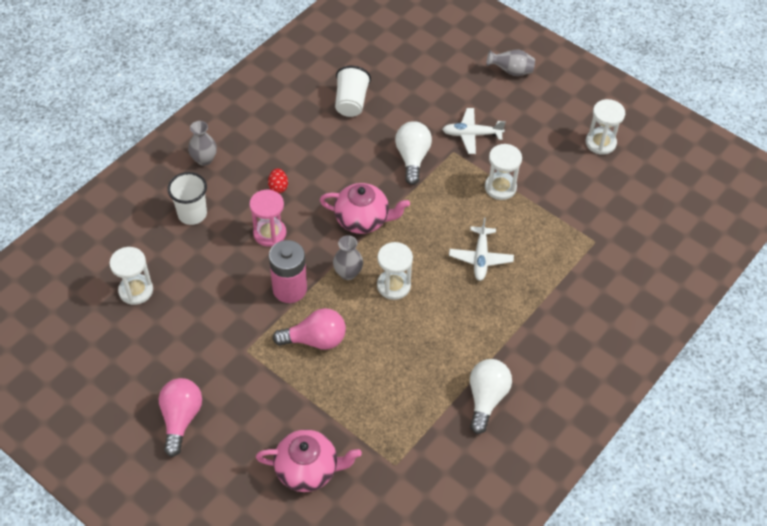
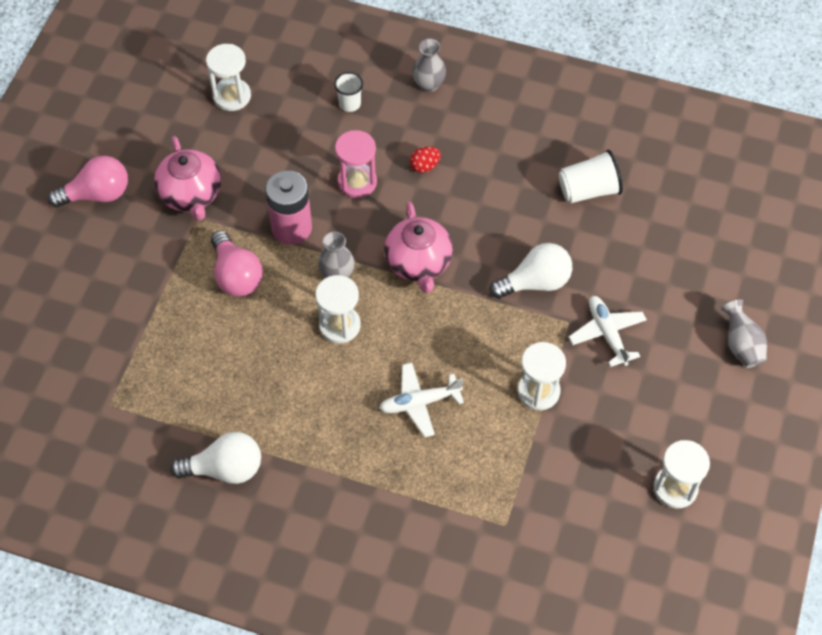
camera: 70 degrees right, 5 degrees up
white cup [167,172,207,225] -> white cup [334,72,363,112], size x0.65
pink teapot [256,429,362,492] -> pink teapot moved to [154,136,221,221]

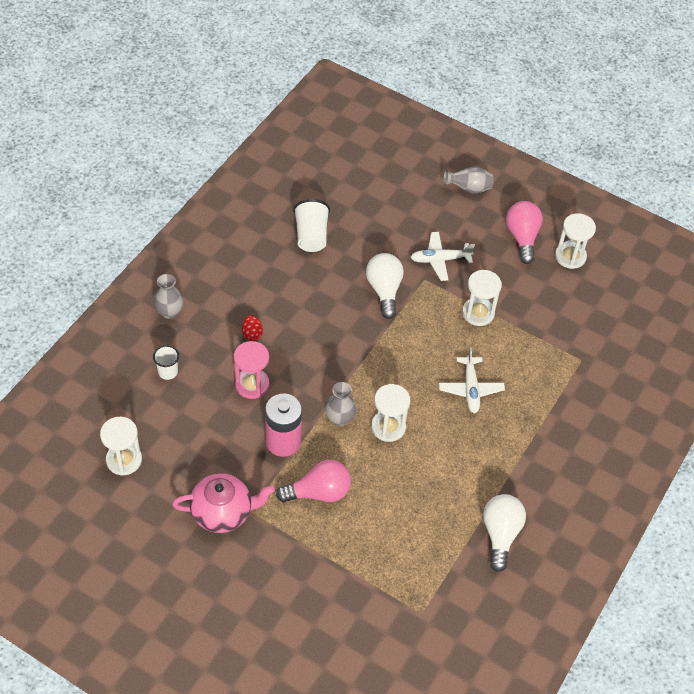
camera: 80 degrees left, 5 degrees down
pink light bulb [48,156,128,207] -> pink light bulb moved to [506,201,543,264]
pink teapot [384,201,453,293] -> none

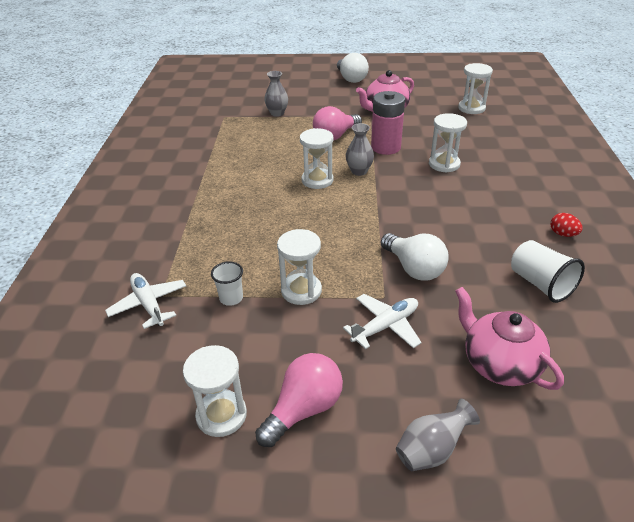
camera: 155 degrees right, 15 degrees down
white cup [153,345,179,380] -> white cup moved to [211,261,243,306]
grey vase [154,274,183,319] -> grey vase moved to [264,71,288,117]
pink hourglass [234,341,269,399] -> white hourglass [429,113,467,173]
red egg [242,315,263,341] -> red egg moved to [551,213,583,237]
white plane [439,348,505,413] -> white plane moved to [105,273,186,329]
white light bulb [483,494,526,572] -> white light bulb moved to [337,53,369,83]
pink light bulb [506,201,543,264] -> pink light bulb turned 105 degrees counterclockwise [255,353,343,447]
none -> pink teapot [455,287,564,390]

